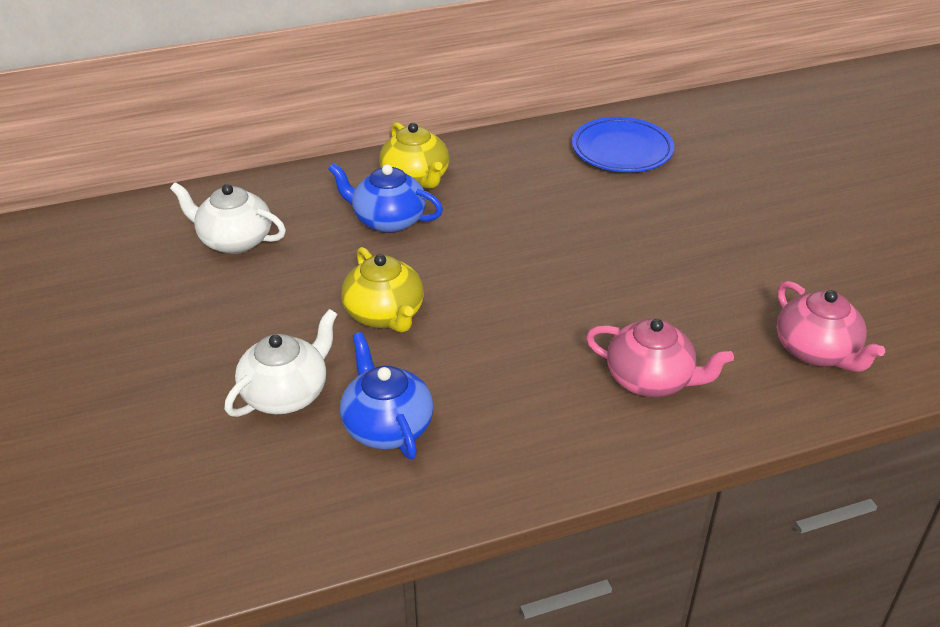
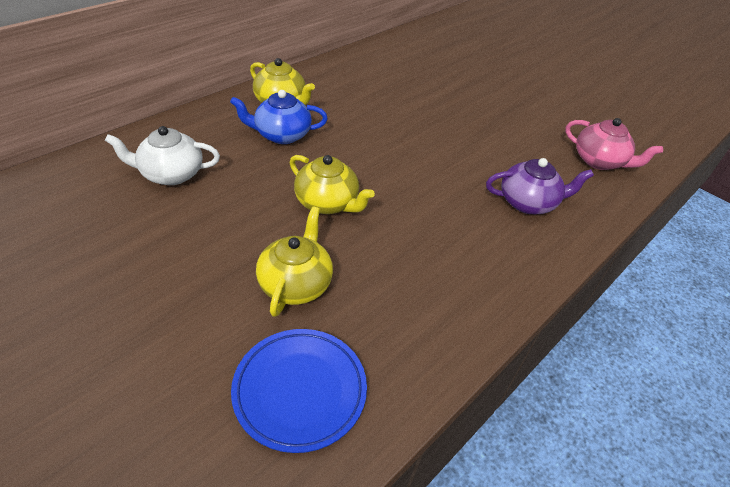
camera: 30 degrees left, 5 degrees up
white teapot [224,309,337,417] -> yellow teapot [256,206,333,317]
blue teapot [340,332,433,459] -> none
blue plate [572,117,674,172] -> blue plate moved to [231,329,367,453]
pink teapot [586,318,734,397] -> purple teapot [486,158,594,214]

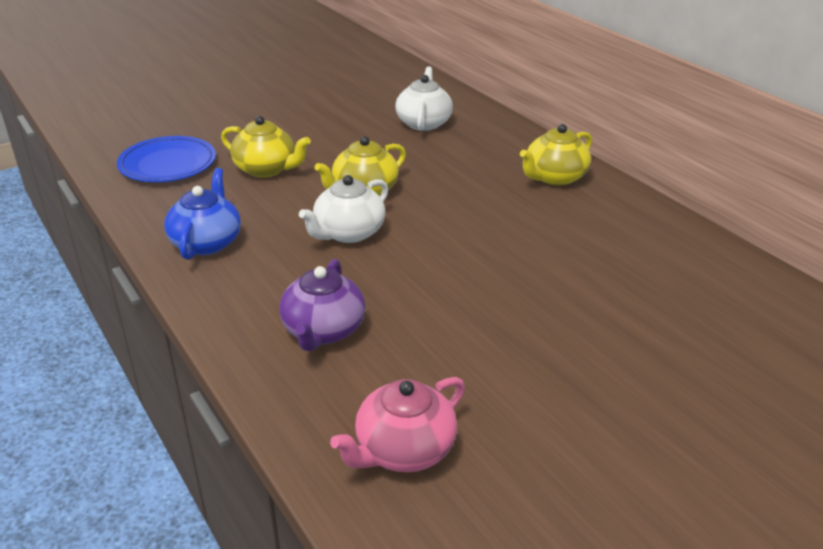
camera: 105 degrees right, 10 degrees down
blue teapot [230,90,328,144] -> blue teapot moved to [164,168,241,260]
none -> white teapot [299,175,388,243]

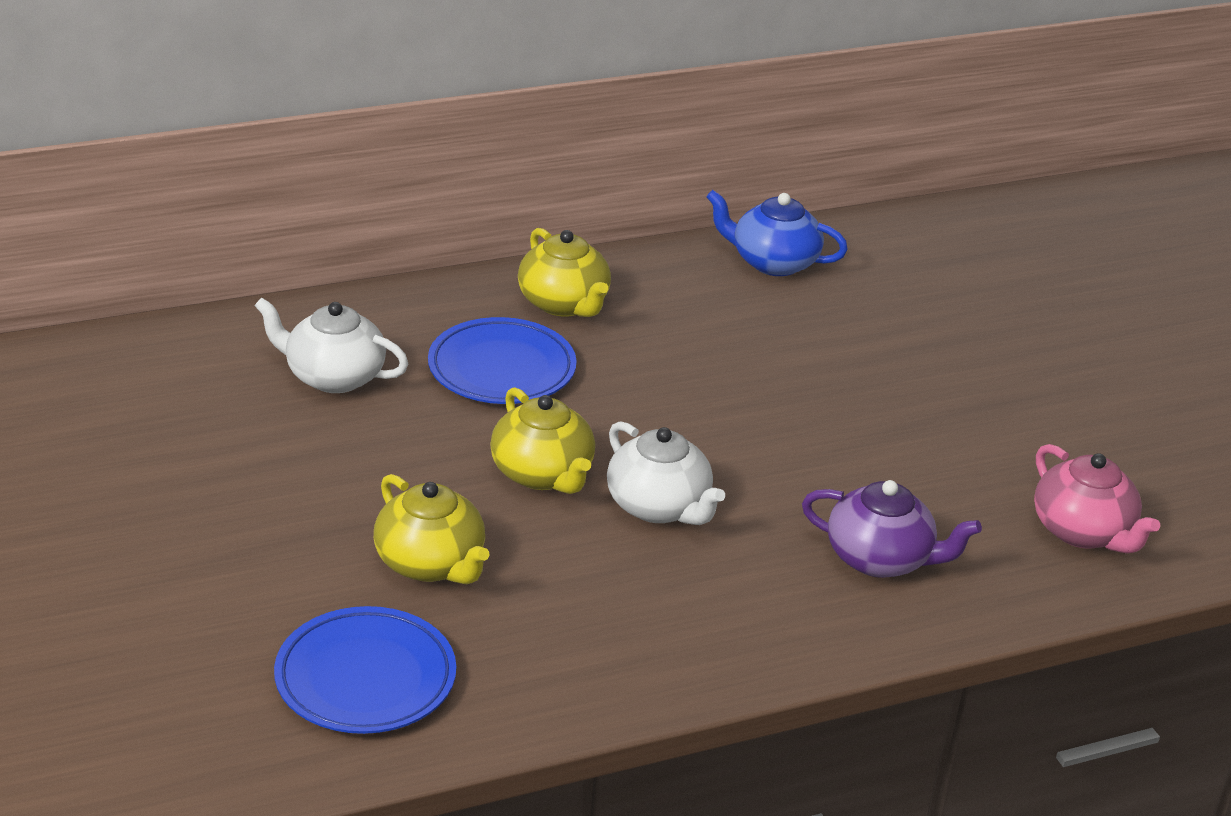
camera: 80 degrees left, 0 degrees up
blue teapot [164,168,241,260] -> blue teapot moved to [706,190,848,276]
yellow teapot [221,116,311,177] -> yellow teapot turned 105 degrees clockwise [374,474,489,584]
none -> blue plate [428,317,577,404]

